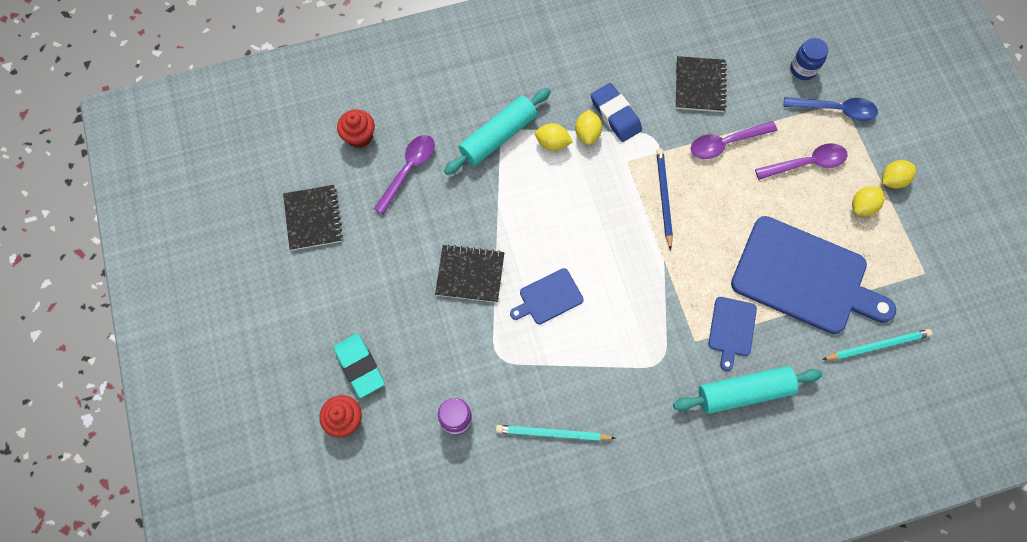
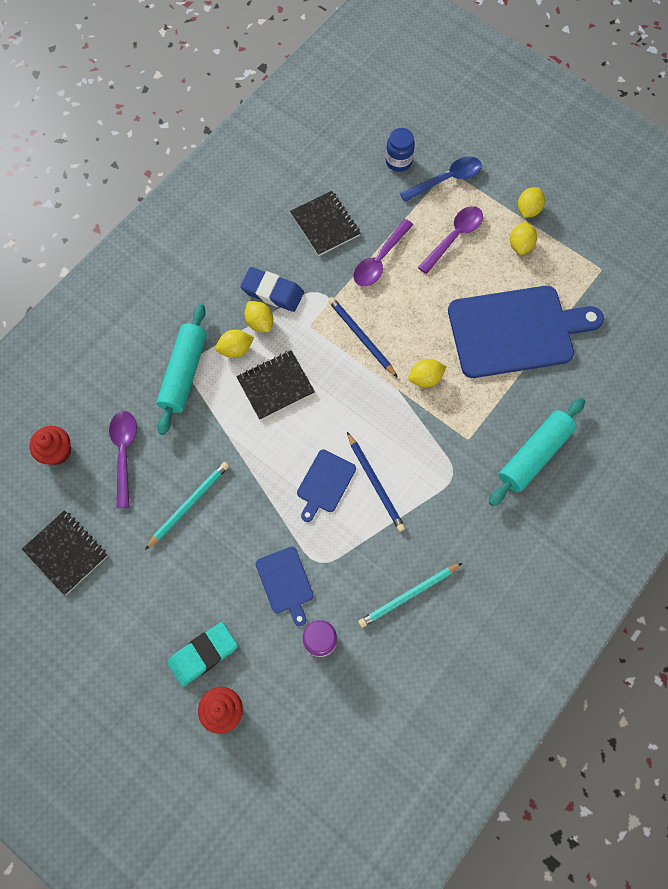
camera: 35 degrees left, 0 degrees up
turquoise eraser [334,333,385,398] -> turquoise eraser turned 60 degrees counterclockwise [167,622,238,687]
black notebook [435,244,504,303] -> black notebook moved to [236,350,315,420]
blue cutting board [708,297,757,371] -> blue cutting board moved to [256,547,314,626]
turquoise pencil [822,329,933,360] -> turquoise pencil moved to [145,462,229,550]
none -> blue pencil [347,432,405,532]
none -> yellow lemon [409,359,447,387]

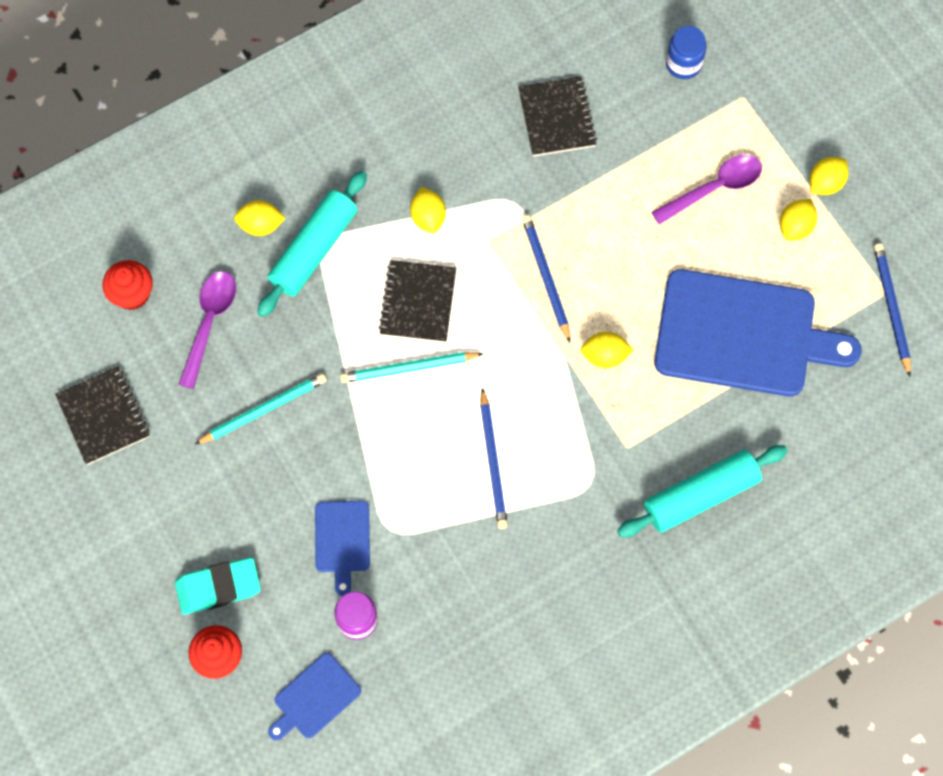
camera: 20 degrees right, 0 degrees up
yellow lemon [215,330,254,358] -> yellow lemon moved to [234,200,286,236]
black notebook [236,350,315,420] -> black notebook turned 75 degrees counterclockwise [378,260,456,343]
blue eraser [240,267,304,312] -> none
blue cutting board [297,449,356,522] -> blue cutting board moved to [268,653,361,741]
purple spoon [353,219,413,286] -> none
turquoise pencil [358,563,462,628] -> turquoise pencil moved to [340,352,484,383]
blue spoon [400,156,482,202] -> none
none -> blue pencil [874,243,911,377]

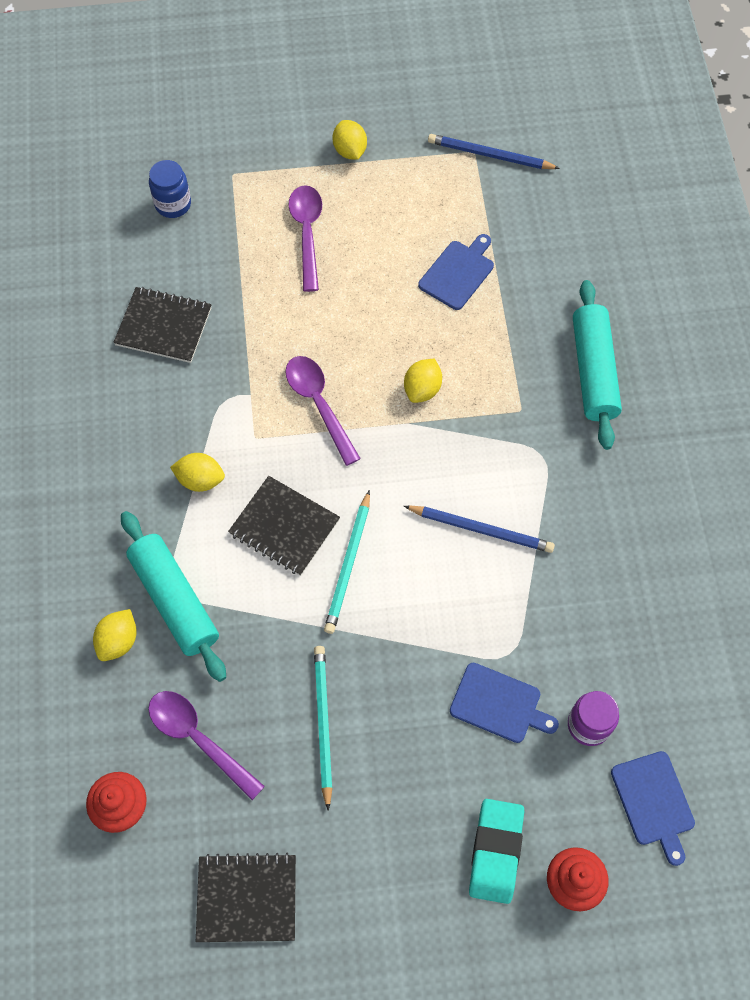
camera: 65 degrees left, 5 degrees down
blue pencil [522,215,570,343] -> purple spoon [285,356,361,466]
blue cutting board [654,269,862,397] -> blue cutting board [418,234,494,310], size x0.46
yellow lemon [780,199,817,241] -> none

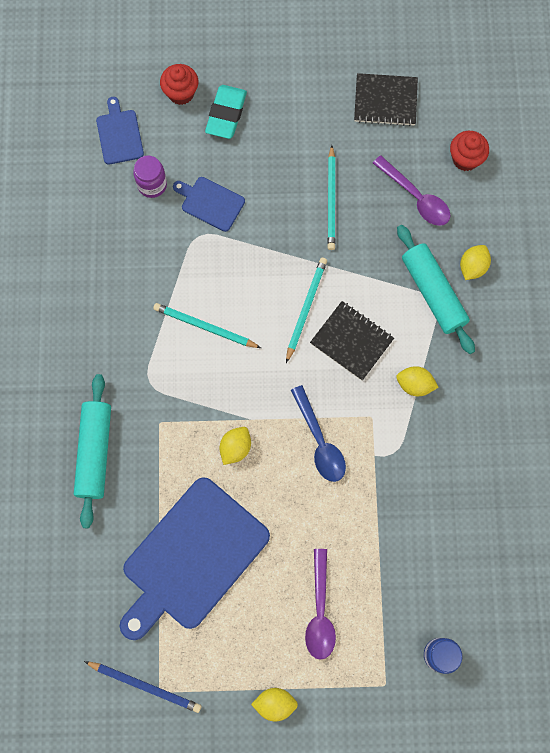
camera: 175 degrees left, 10 degrees up
black notebook [113,287,212,363] -> none
purple spoon [285,356,361,466] -> blue spoon [291,385,346,482]
yellow lemon [333,120,367,159] -> yellow lemon turned 75 degrees counterclockwise [251,688,298,722]
blue pencil [404,506,555,553] -> turquoise pencil [153,303,261,348]
blue cutting board [418,234,494,310] -> blue cutting board [119,477,270,640], size x2.17

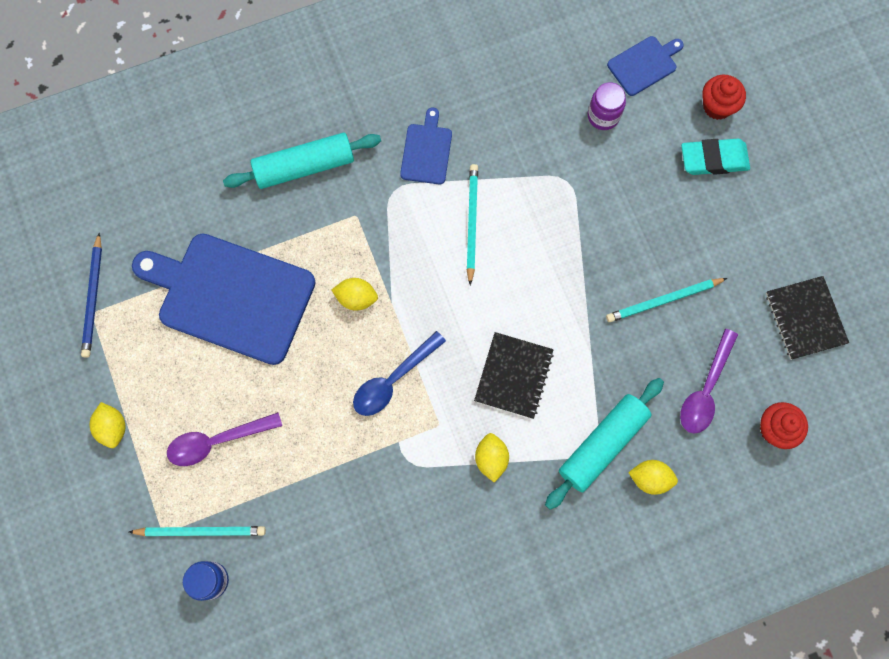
camera: 70 degrees right, 0 degrees up
blue cutting board [173,177,245,232] -> blue cutting board moved to [400,108,452,184]
turquoise pencil [286,258,327,363] -> turquoise pencil moved to [129,526,266,537]

